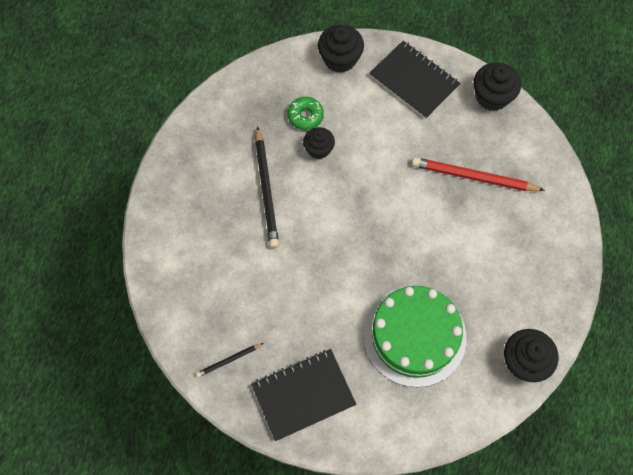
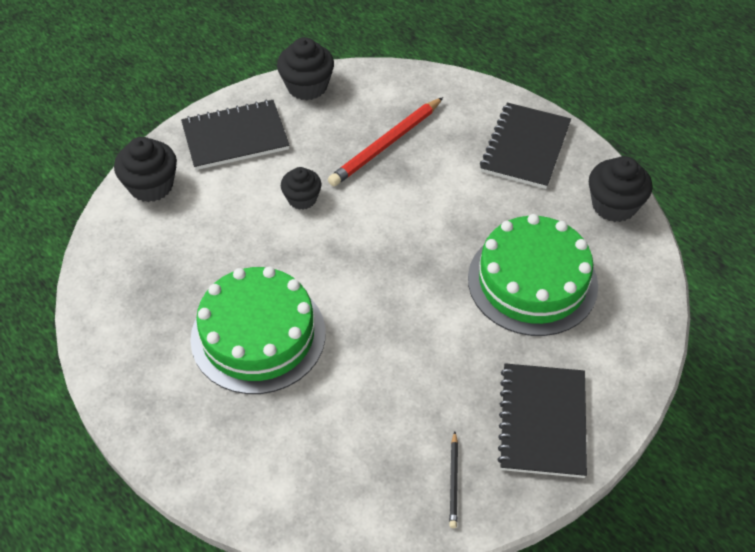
camera: 60 degrees left, 15 degrees down
black pencil [255,126,279,248] -> green cake [190,267,326,394]
green donut [287,97,324,130] -> none
black cupcake [303,127,335,159] -> black cupcake moved to [281,167,322,210]
none -> black notebook [480,102,571,189]

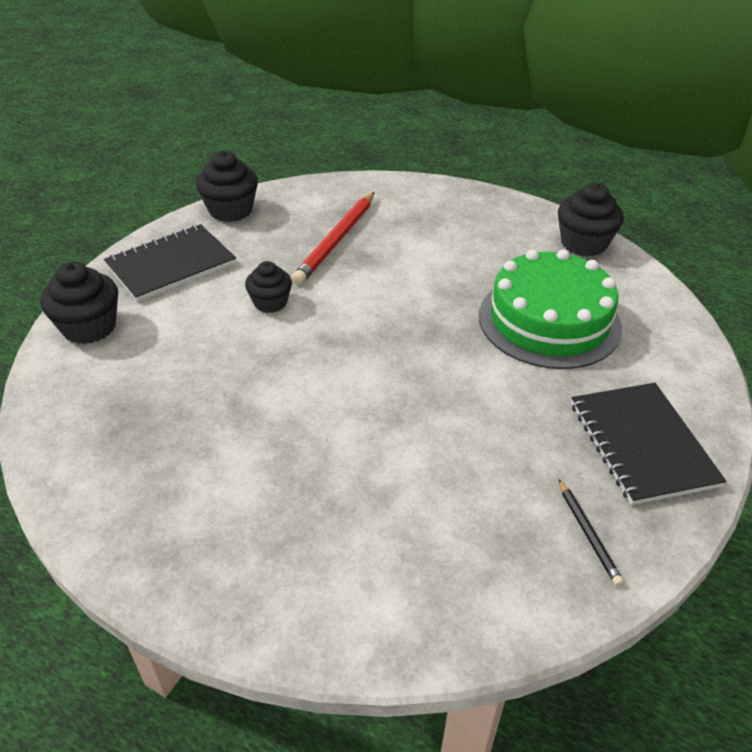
camera: 20 degrees left, 10 degrees down
green cake [190,267,326,394] -> none
black notebook [480,102,571,189] -> none

